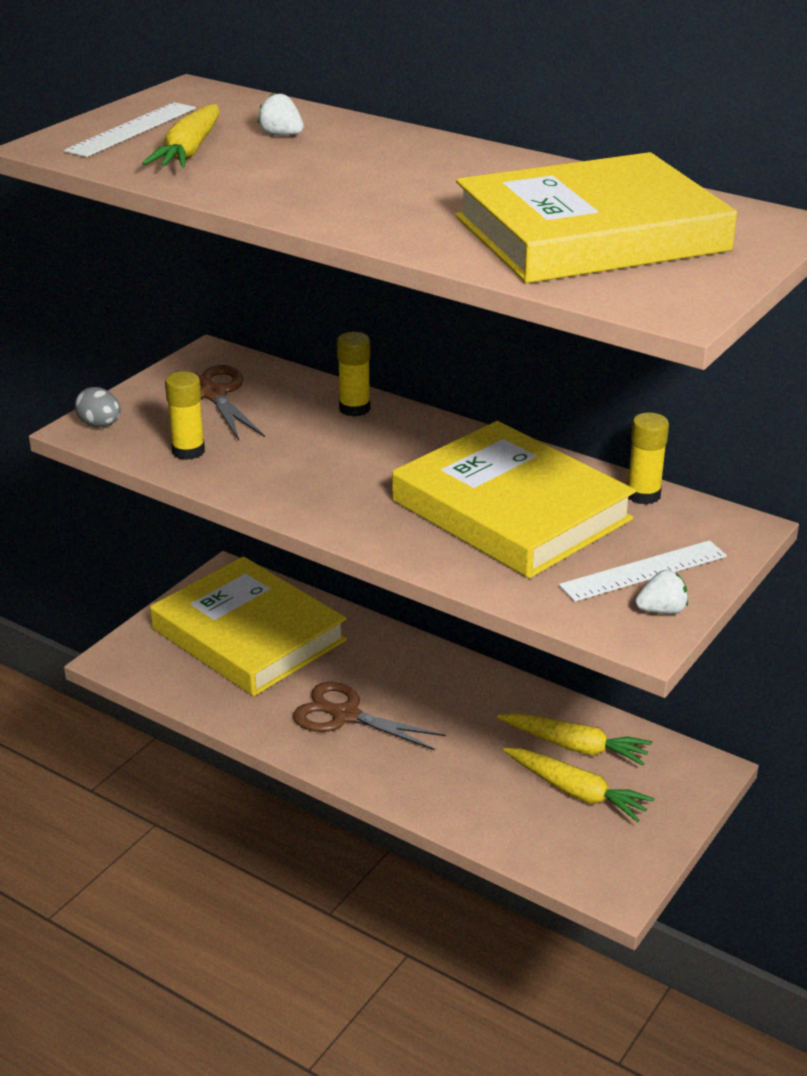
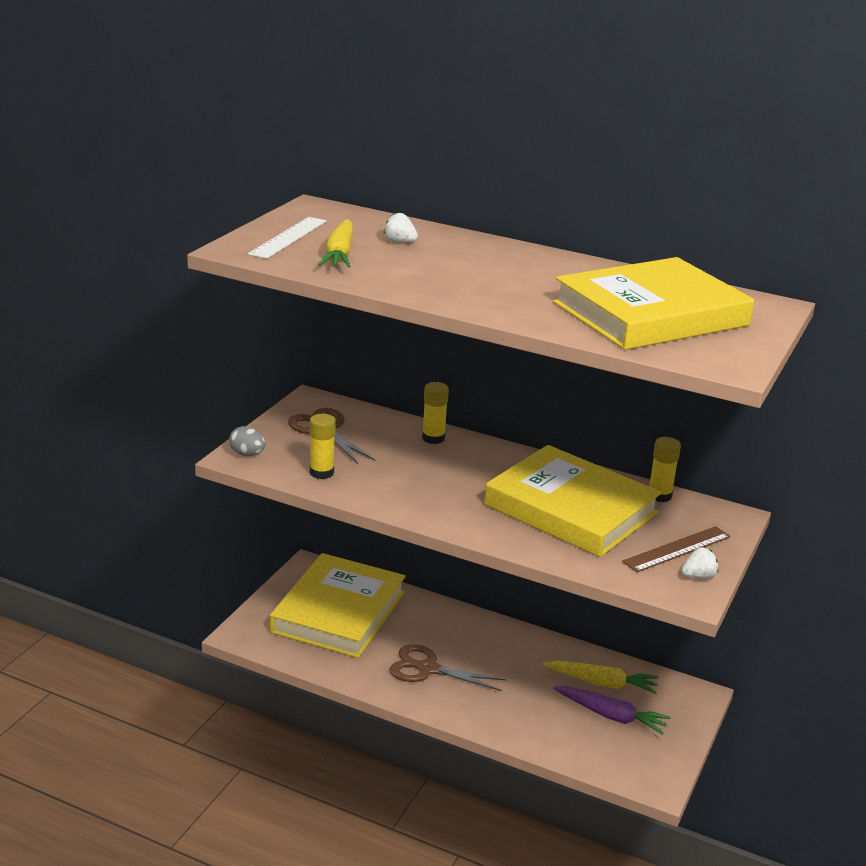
camera: 10 degrees left, 5 degrees down
yellow book [150,556,347,696] -> yellow book turned 75 degrees clockwise [270,553,406,658]
yellow carrot [503,748,655,822] -> purple carrot [553,686,670,735]
white ruler [559,540,727,602] -> brown ruler [622,526,731,572]

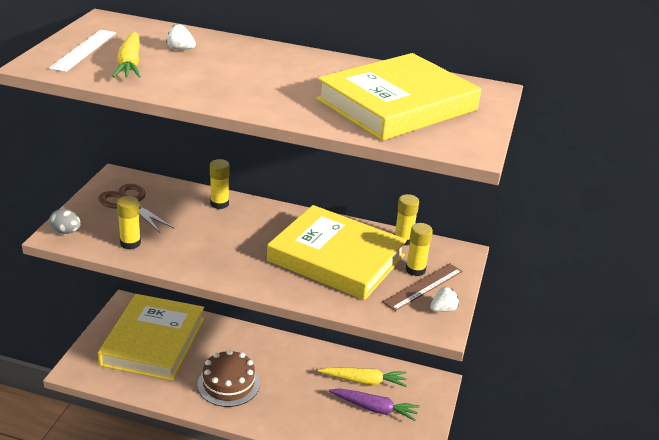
camera: 10 degrees left, 5 degrees up
brown scissors [390,644,507,691] -> brown cake [197,350,260,407]
none -> yellow glue stick [406,223,433,276]

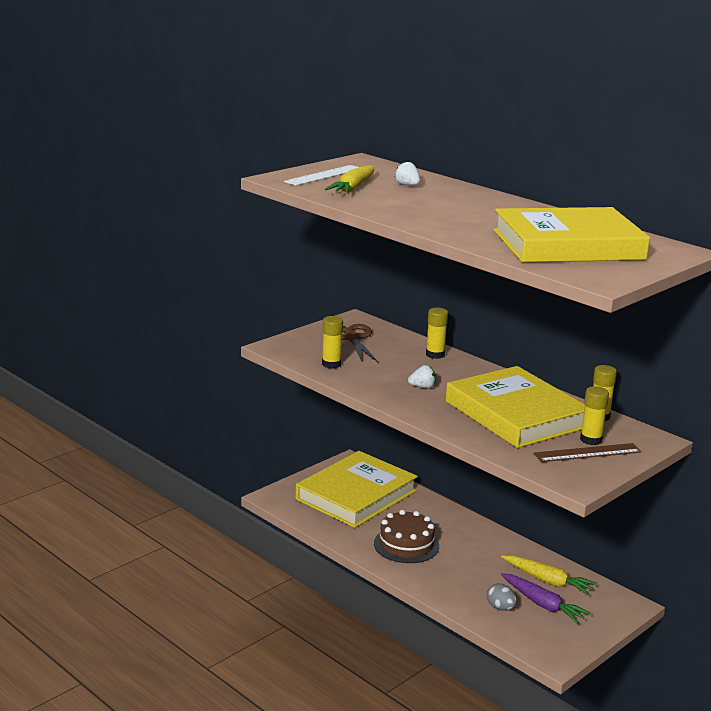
camera: 30 degrees right, 10 degrees down
grey egg [49,209,81,234] -> grey egg moved to [487,583,517,611]
white strawberry [430,287,459,312] -> white strawberry moved to [408,365,436,389]

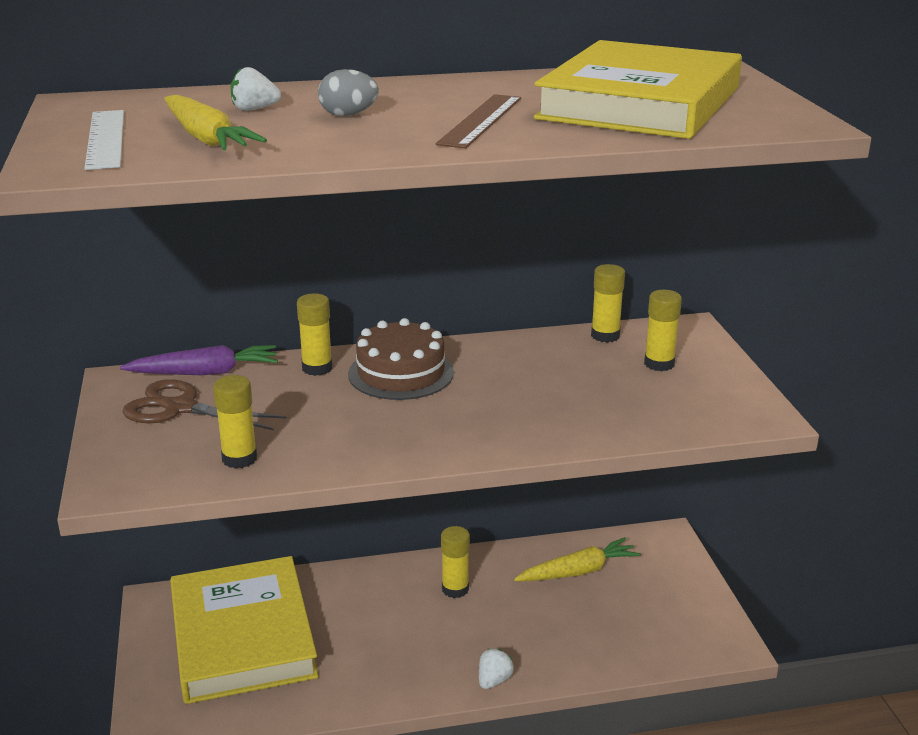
camera: 55 degrees left, 5 degrees up
brown cake [374,510,439,563] -> brown cake moved to [348,318,454,400]
white strawberry [408,365,436,389] -> white strawberry moved to [479,649,514,689]
yellow book [446,366,585,448] -> none
grey egg [487,583,517,611] -> grey egg moved to [318,69,379,116]
purple carrot [501,573,591,624] -> purple carrot moved to [120,345,278,375]
brown ruler [534,443,642,462] -> brown ruler moved to [436,94,521,148]
none -> yellow glue stick [441,526,470,598]

